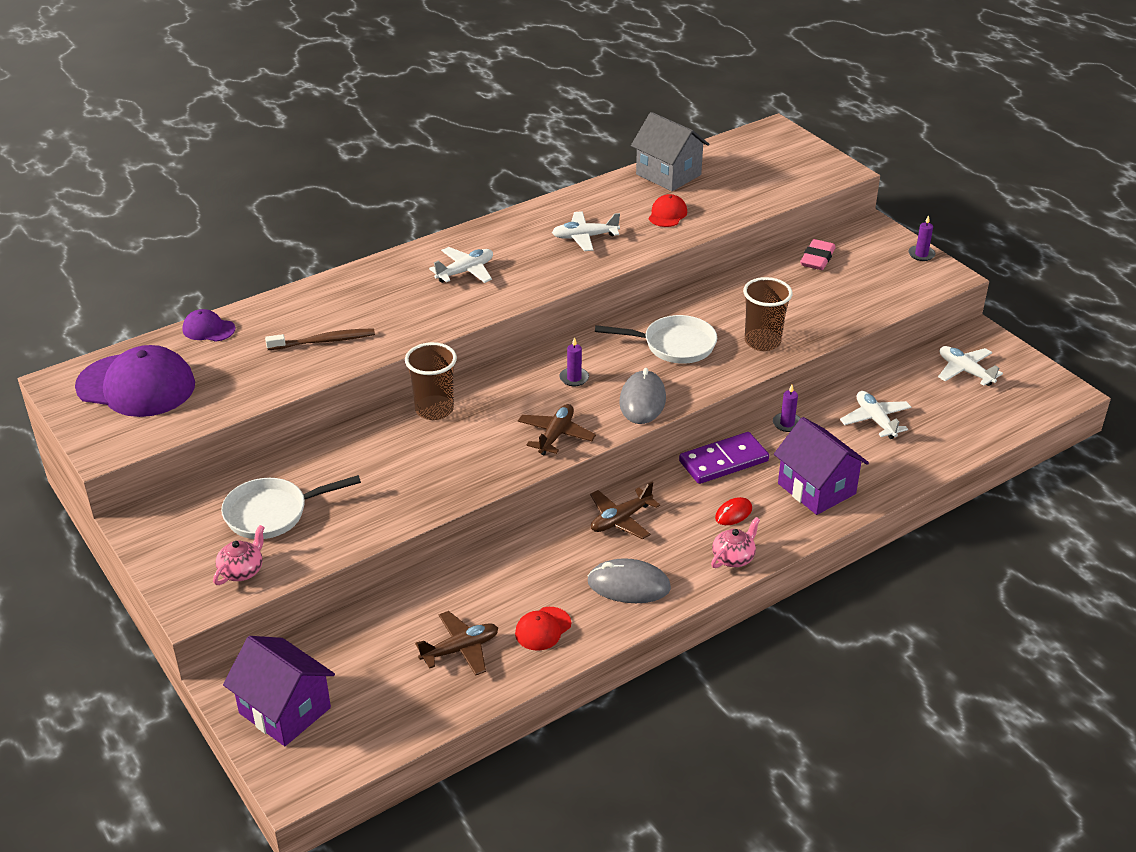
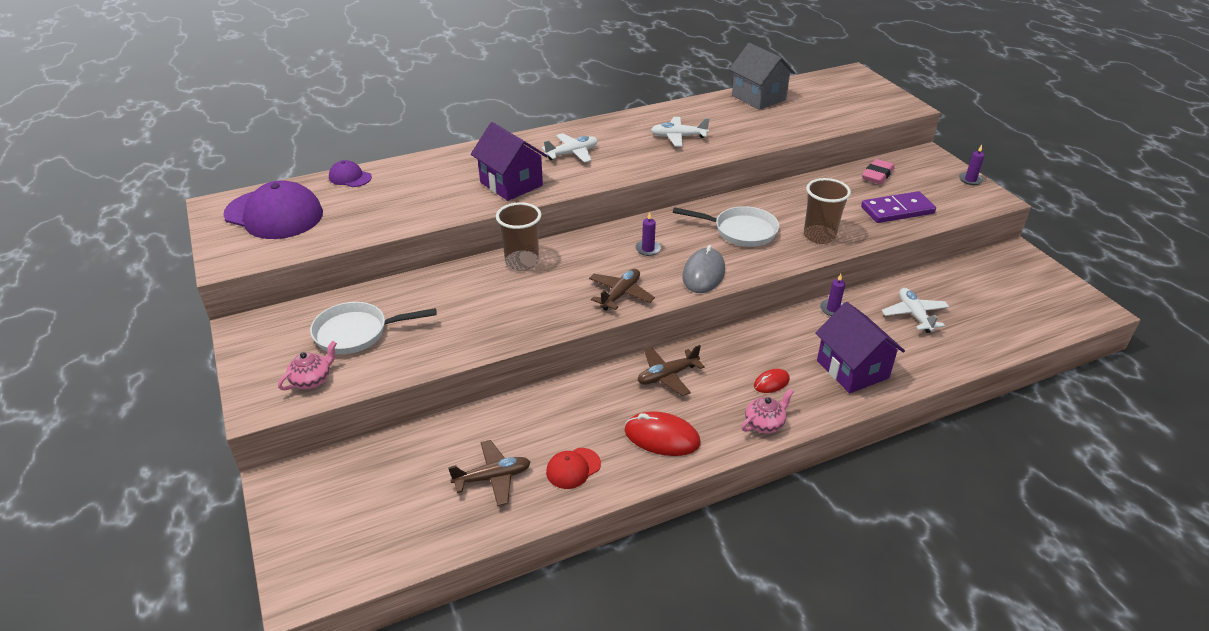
camera: 10 degrees right, 0 degrees up
purple house [223,636,335,746] -> purple house moved to [471,122,548,201]
brown toothbrush [265,328,375,350] -> none
grey mouse [587,558,671,603] -> red mouse [625,411,701,456]
red cap [649,194,687,227] -> none
purple domino [679,432,769,484] -> purple domino moved to [861,191,936,223]
white plane [938,346,1003,386] -> none

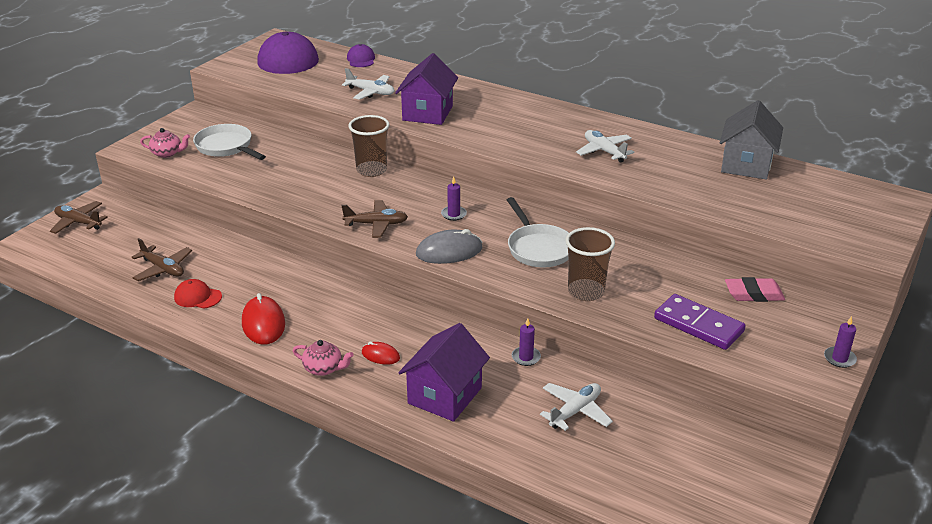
camera: 55 degrees right, 5 degrees down
white plane [542,133,598,163] -> white plane moved to [342,68,394,100]
brown plane [638,345,705,396] -> brown plane moved to [50,201,108,234]

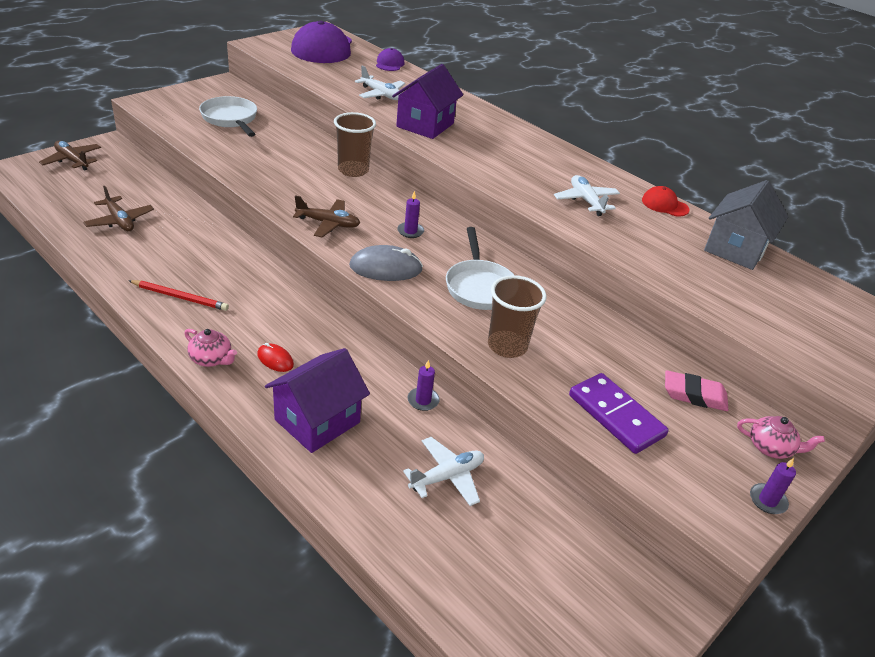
camera: 10 degrees right, 5 degrees up
pink teapot [140,128,190,158] -> pink teapot moved to [737,416,825,459]
red cap [174,279,222,309] -> red cap moved to [642,186,690,217]
red mouse [242,293,285,345] -> red pencil [128,280,229,311]

